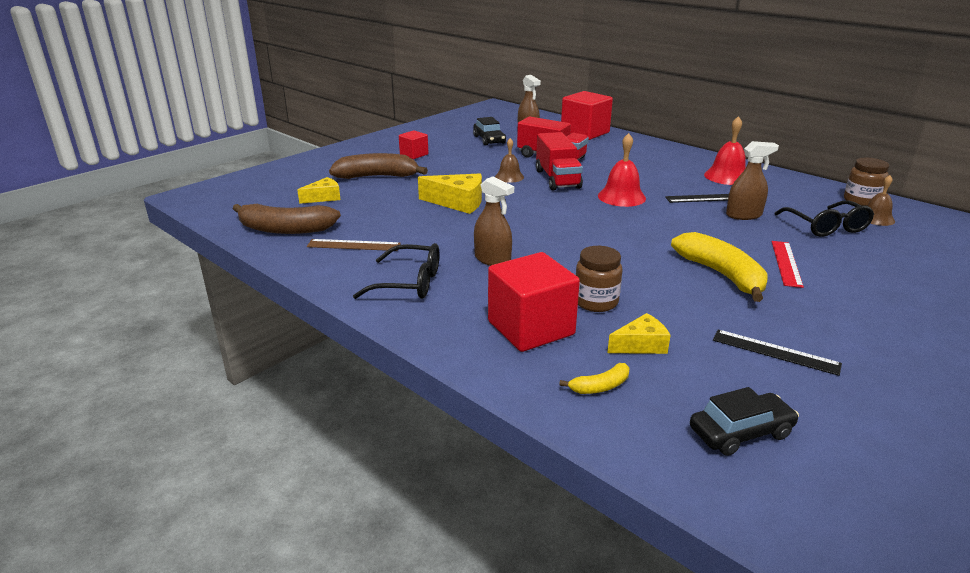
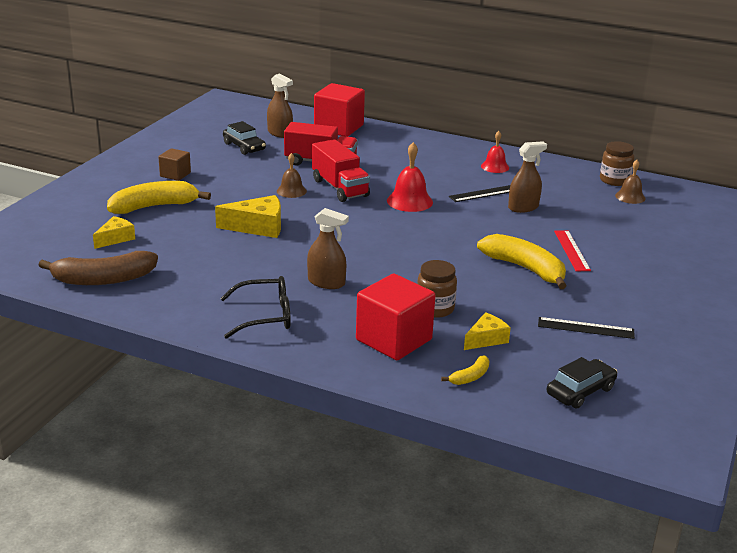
camera: 20 degrees left, 0 degrees up
brown ruler [307,239,401,251] -> none
brown banana [329,153,428,179] -> yellow banana [107,181,211,214]
red cube [399,130,428,159] -> brown cube [158,148,191,181]
red bell [704,116,746,185] -> red bell [481,131,509,173], size x0.66
black glasses [774,201,874,237] -> none

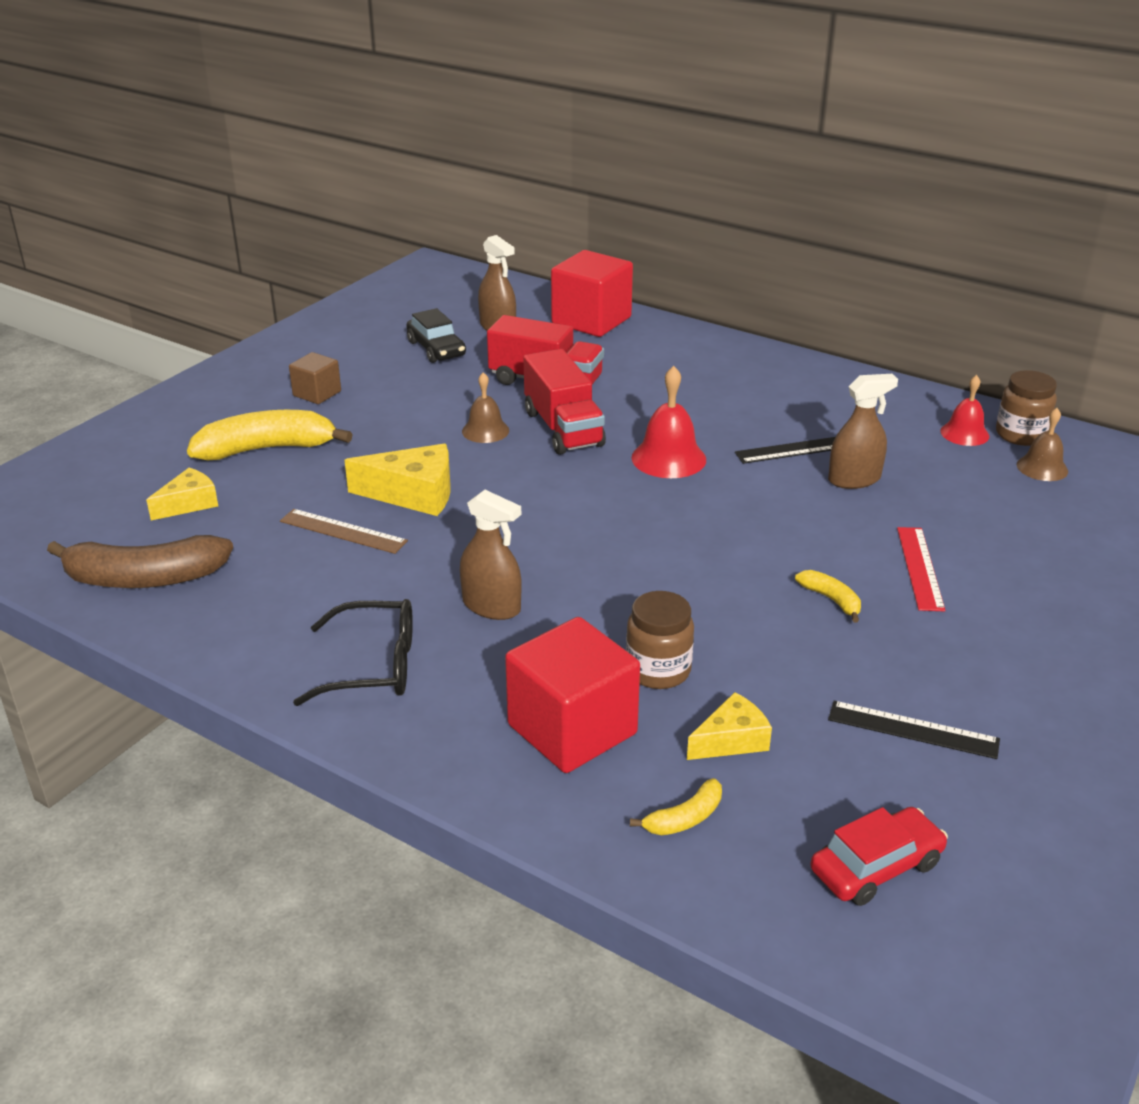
camera: 10 degrees right, 5 degrees up
yellow banana [477,234,566,289] -> yellow banana [795,570,861,623], size x0.47
red bell [481,131,509,173] -> red bell moved to [940,375,989,446]
black car [547,357,618,409] -> red car [811,807,948,906]
none -> brown ruler [280,509,408,554]

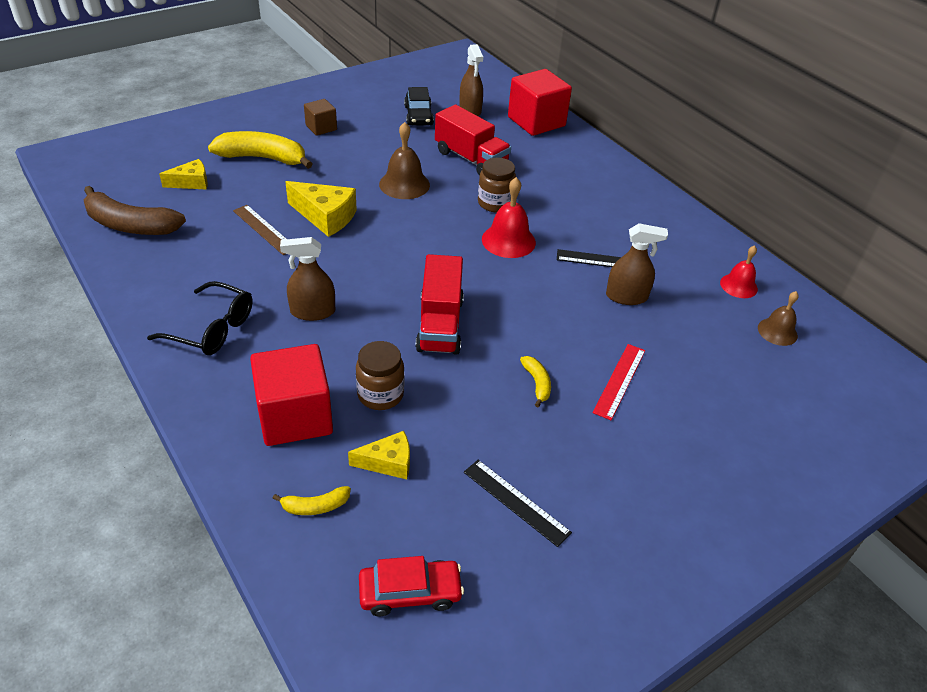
camera: 20 degrees right, 10 degrees up
brown spray bottle [460,490,522,620] -> brown spray bottle turned 120 degrees clockwise [280,237,335,321]
brown bell [462,372,509,443] -> brown bell [379,122,430,199], size x1.52
red truck [523,349,606,455] -> red truck moved to [415,254,464,355]
brown jar [996,370,1057,446] -> brown jar moved to [478,158,516,212]

